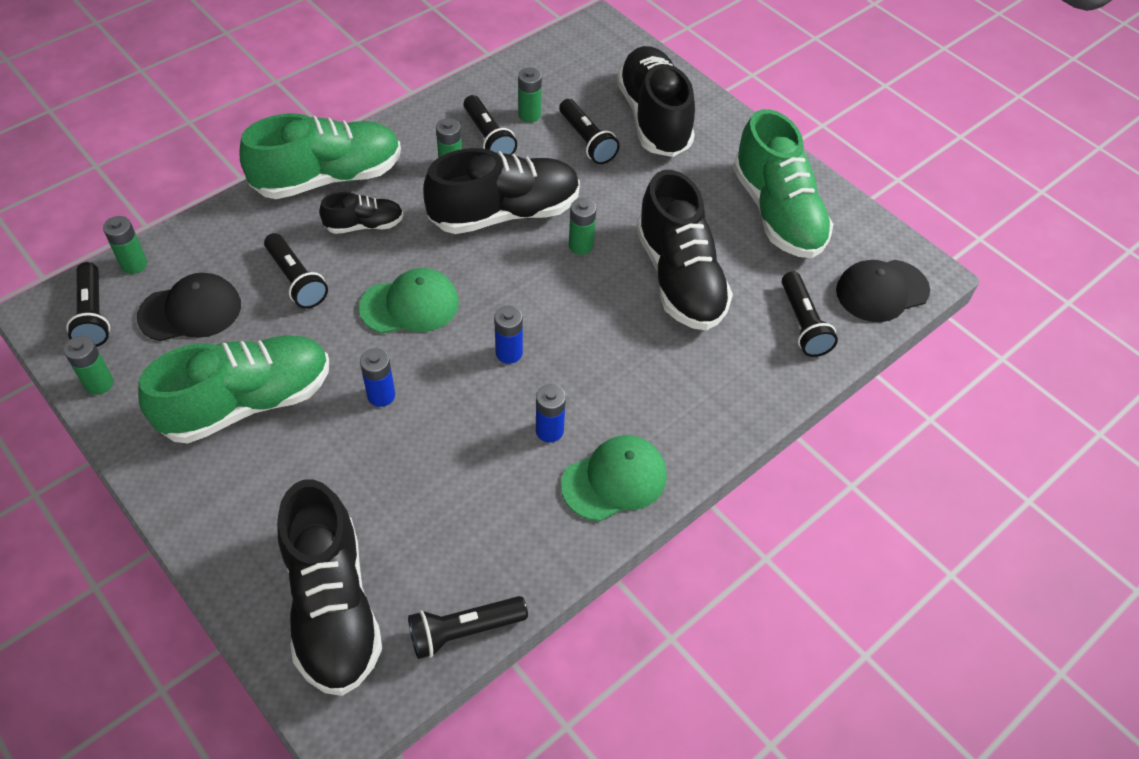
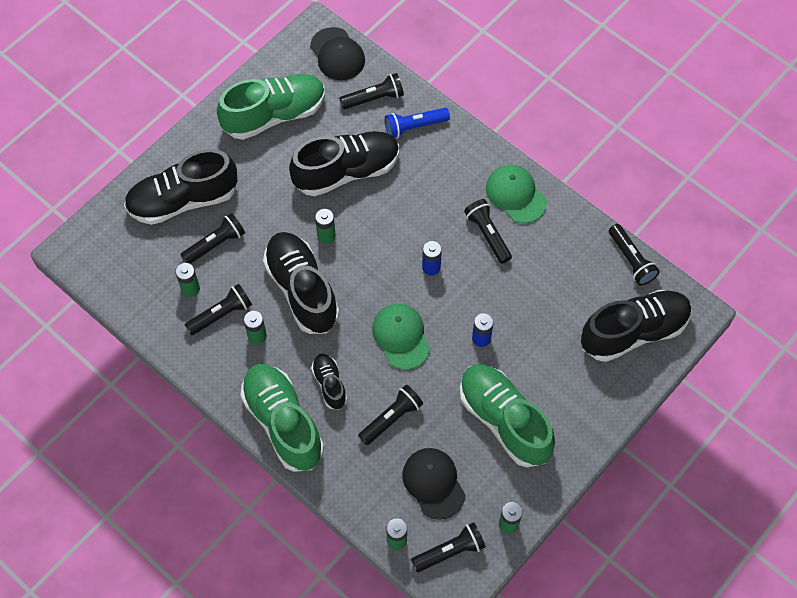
camera: 95 degrees left, 10 degrees up
blue battery [536,384,566,443] -> black flashlight [464,199,512,264]
none -> blue flashlight [385,108,450,138]

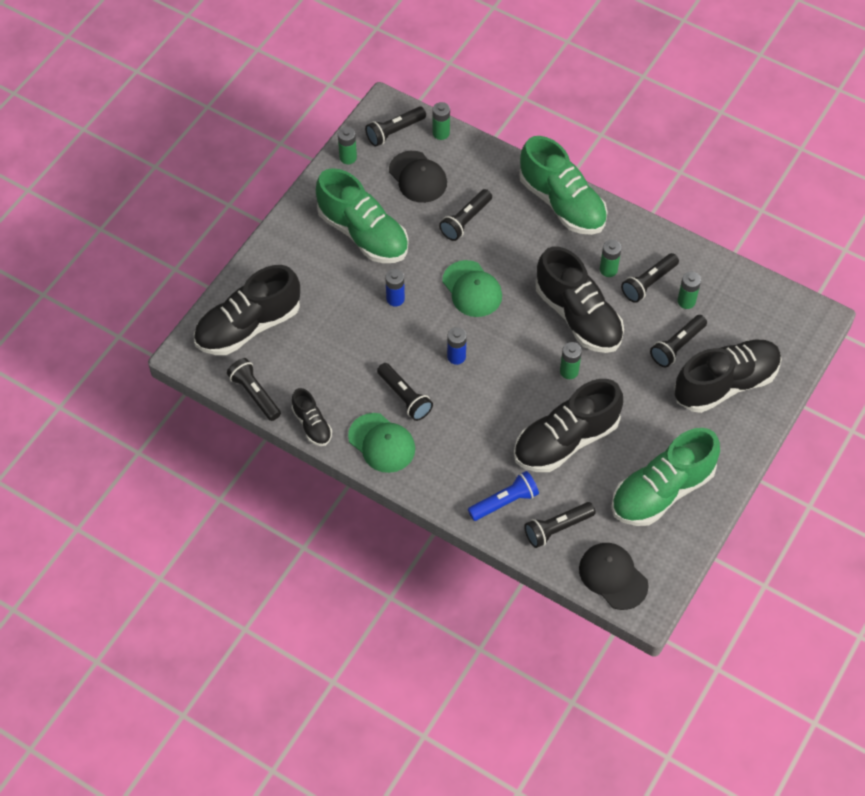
camera: 170 degrees right, 5 degrees down
black shoe [311,354,347,410] -> black shoe moved to [291,388,332,446]

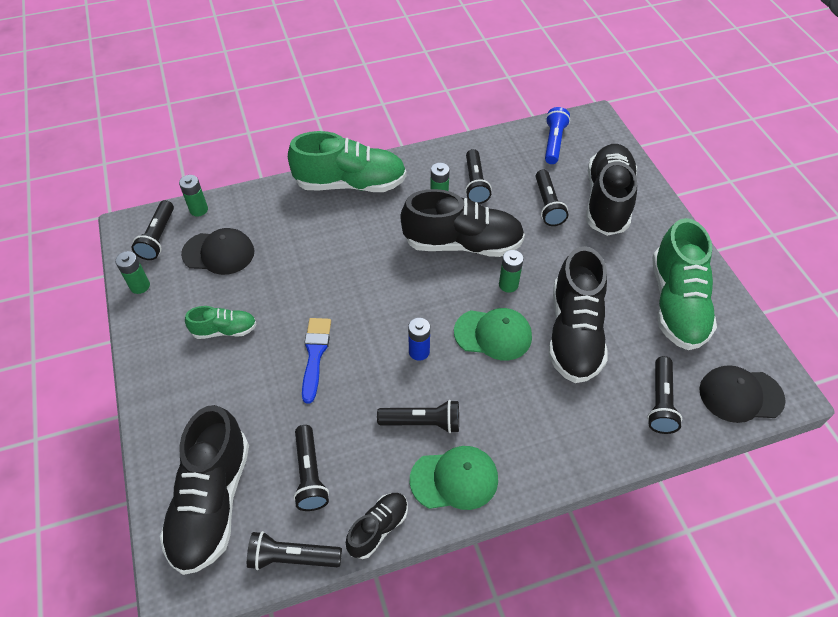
camera: 50 degrees left, 5 degrees down
black shoe [291,388,332,446] -> black shoe turned 60 degrees counterclockwise [346,493,408,559]
green shoe [316,168,408,263] -> green shoe [185,306,256,339], size x0.50
blue battery [385,269,405,307] -> blue brush [302,318,331,404]
black flashlight [439,189,492,241] -> black flashlight moved to [293,425,329,511]
green cap [442,260,502,317] -> green cap moved to [454,308,532,361]
blue flashlight [468,471,539,521] -> blue flashlight moved to [545,107,570,164]
green battery [677,271,701,309] -> none

